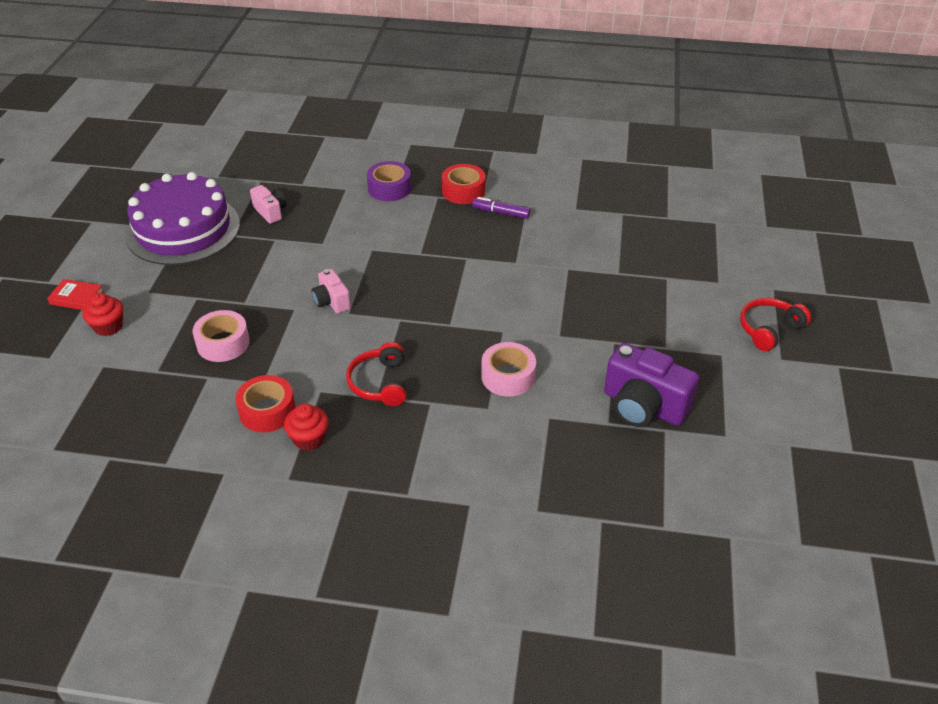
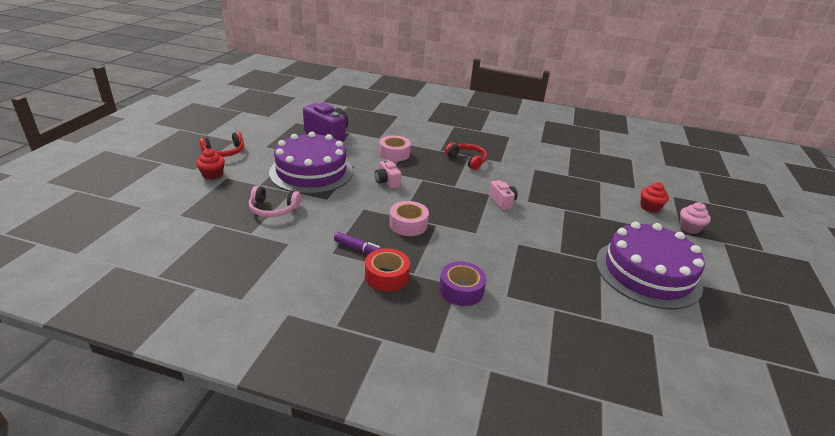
camera: 175 degrees left, 10 degrees down
red book [47,279,104,310] -> pink cupcake [680,202,711,234]
pink tape [193,310,250,362] -> pink tape moved to [389,201,429,236]
red tape [235,375,296,432] -> none
pink camera [250,185,287,224] -> pink camera moved to [375,159,401,188]
red cupcake [284,404,328,451] -> red cupcake moved to [196,149,225,180]
red headphones [346,342,406,406] -> red headphones turned 45 degrees counterclockwise [445,143,487,170]
none -> pink headphones [249,186,301,217]
none -> purple cake [269,132,353,194]

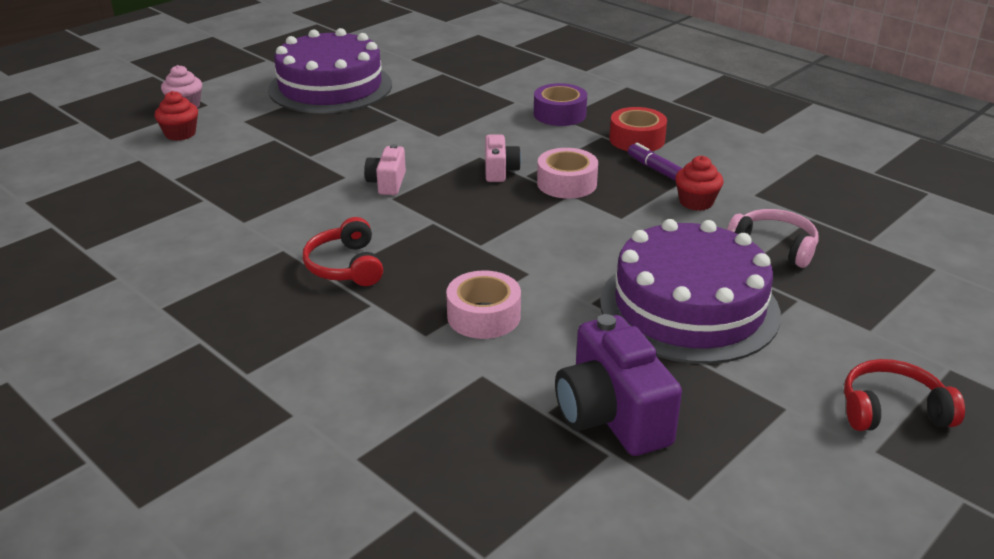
camera: 150 degrees left, 0 degrees up
red cupcake [196,149,225,180] -> red cupcake moved to [675,156,724,211]
pink camera [375,159,401,188] -> pink camera moved to [485,135,521,182]

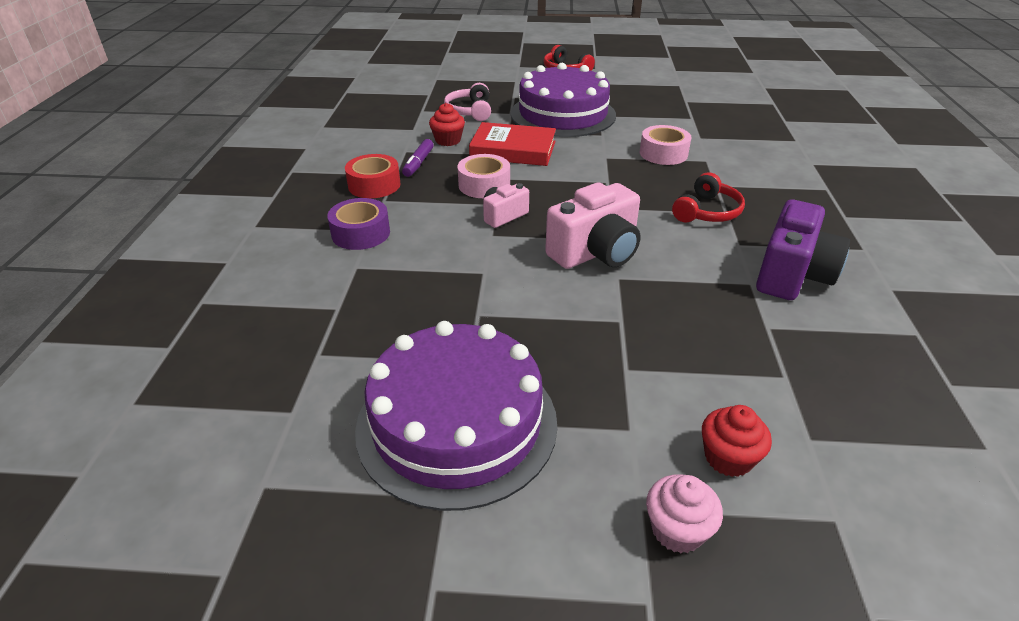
camera: 130 degrees left, 5 degrees up
pink camera [364,144,406,195] -> pink camera [545,182,641,269], size x1.83
purple camera [555,314,682,456] -> purple camera moved to [756,199,850,300]
none -> red book [469,122,556,166]

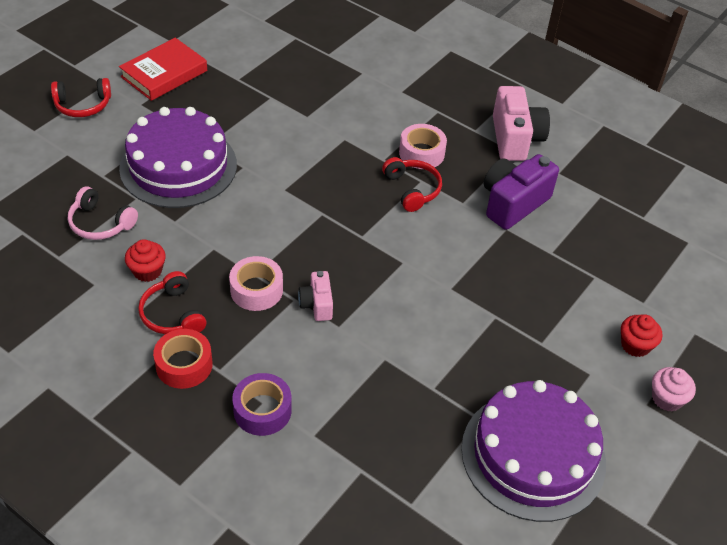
camera: 60 degrees left, 10 degrees up
purple marker [402,139,434,177] -> red headphones [138,271,207,334]
red book [469,122,556,166] -> red book moved to [119,38,207,101]
pink camera [545,182,641,269] -> pink camera moved to [493,86,550,161]
pink tape [640,125,692,165] -> pink tape moved to [399,124,447,169]
purple camera [756,199,850,300] -> purple camera turned 105 degrees counterclockwise [484,154,559,230]

